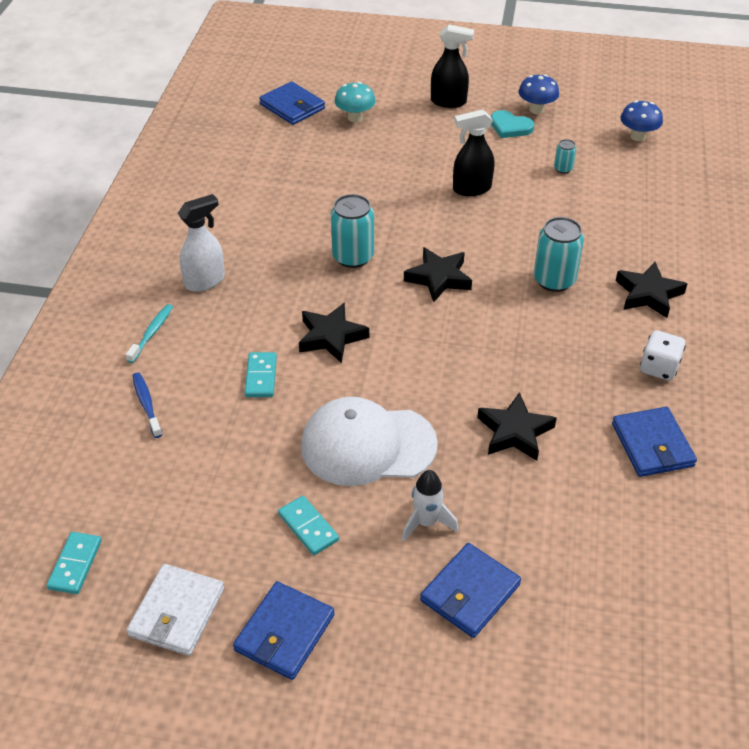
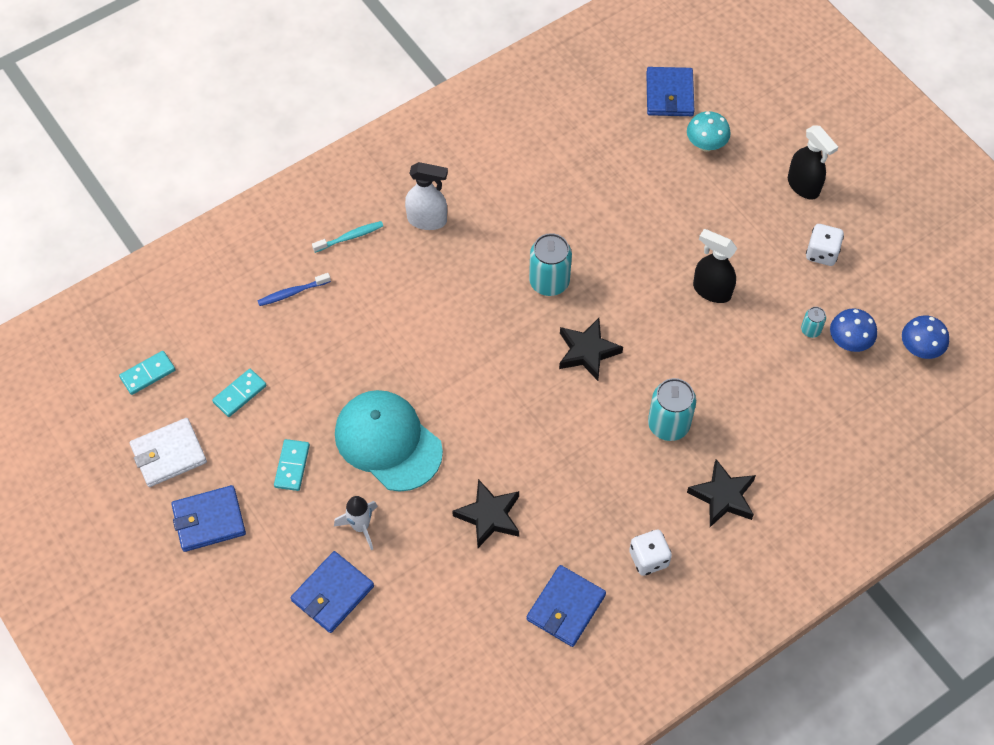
camera: 45 degrees right, 15 degrees up
blue toothbrush [132,372,162,438] -> blue toothbrush turned 135 degrees counterclockwise [258,273,331,306]
turquoise domino [245,352,277,397] -> turquoise domino moved to [212,369,267,417]
black star [299,303,369,363] -> none
white cap [301,397,438,486] -> turquoise cap [335,390,443,492]
blue wallet [420,543,521,638] -> blue wallet turned 45 degrees counterclockwise [291,551,374,633]
turquoise heart [491,110,534,138] -> white dice [806,224,844,266]
blue mushroom [519,74,559,114] -> blue mushroom moved to [830,309,877,352]

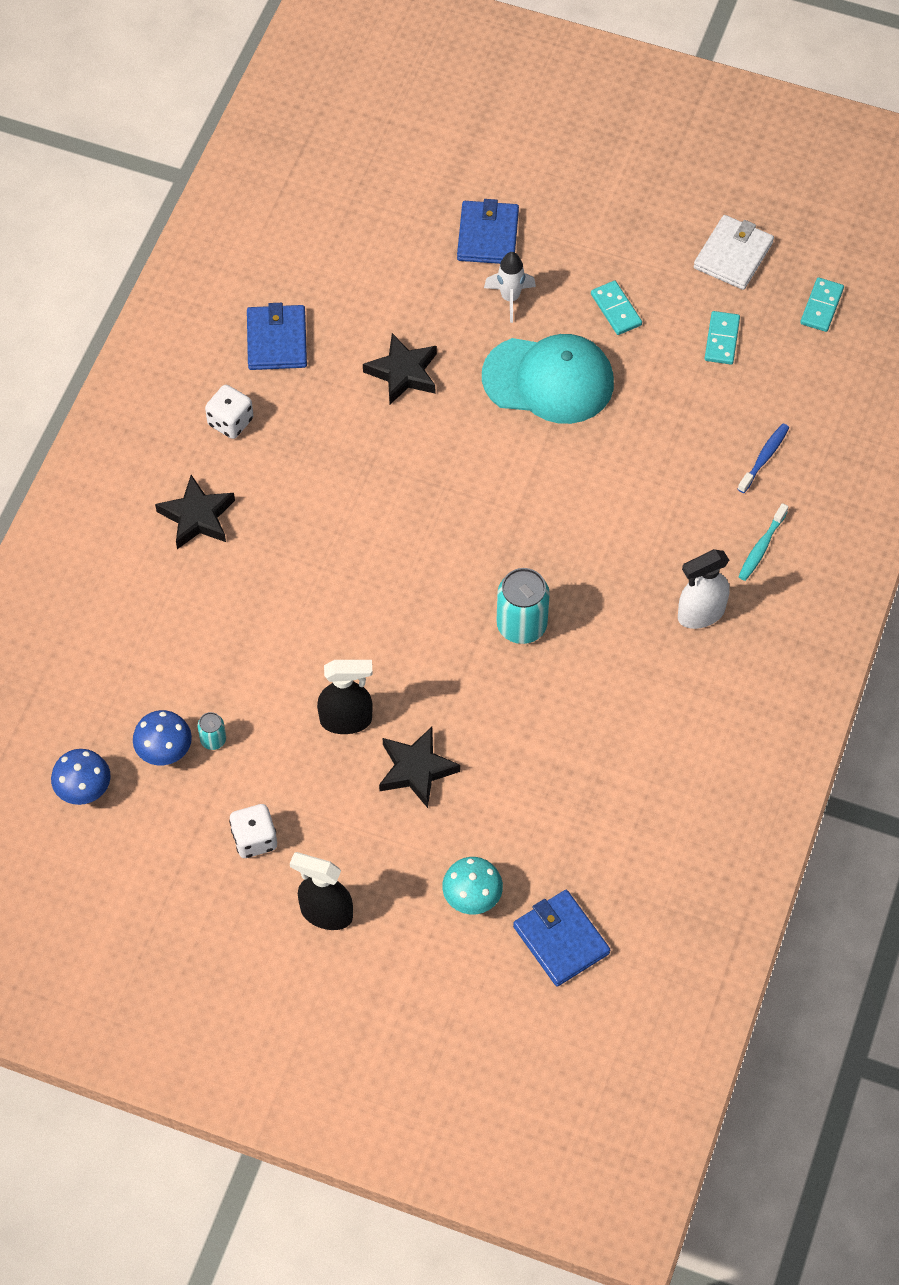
camera: 145 degrees right, 0 degrees up
blue wallet [171,485,246,552] -> none
black star [559,318,623,381] -> black star moved to [379,727,460,808]
turquoise can [648,378,696,441] -> none

